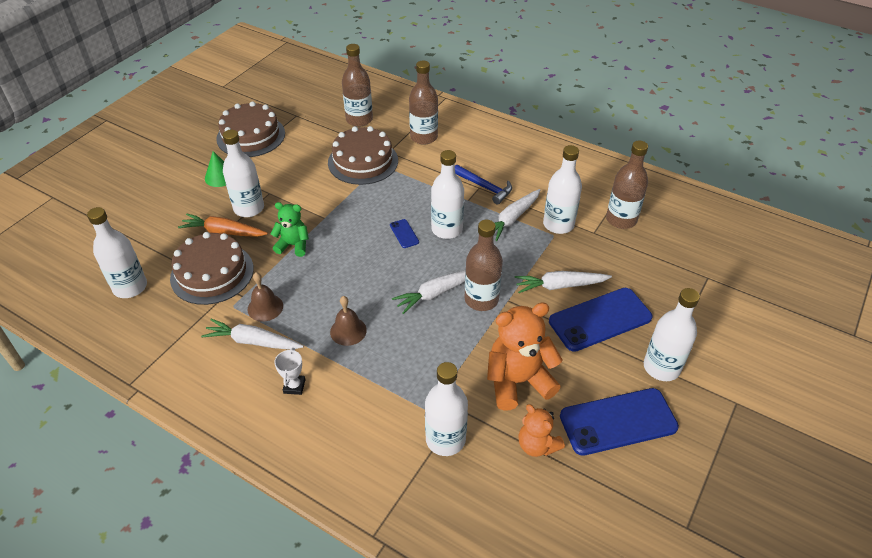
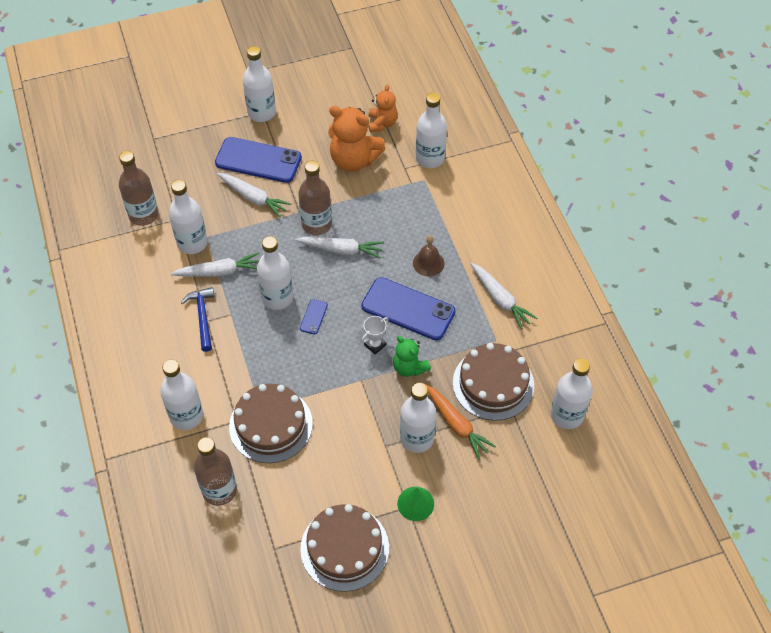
camera: 140 degrees left, 10 degrees up
brown bell [248,272,283,322] -> none
white trophy [274,348,306,395] -> white trophy moved to [361,316,388,355]
brown bottle [409,61,438,144] -> white bottle [160,359,203,430]
blue phone [560,388,679,456] -> blue phone moved to [361,277,456,340]

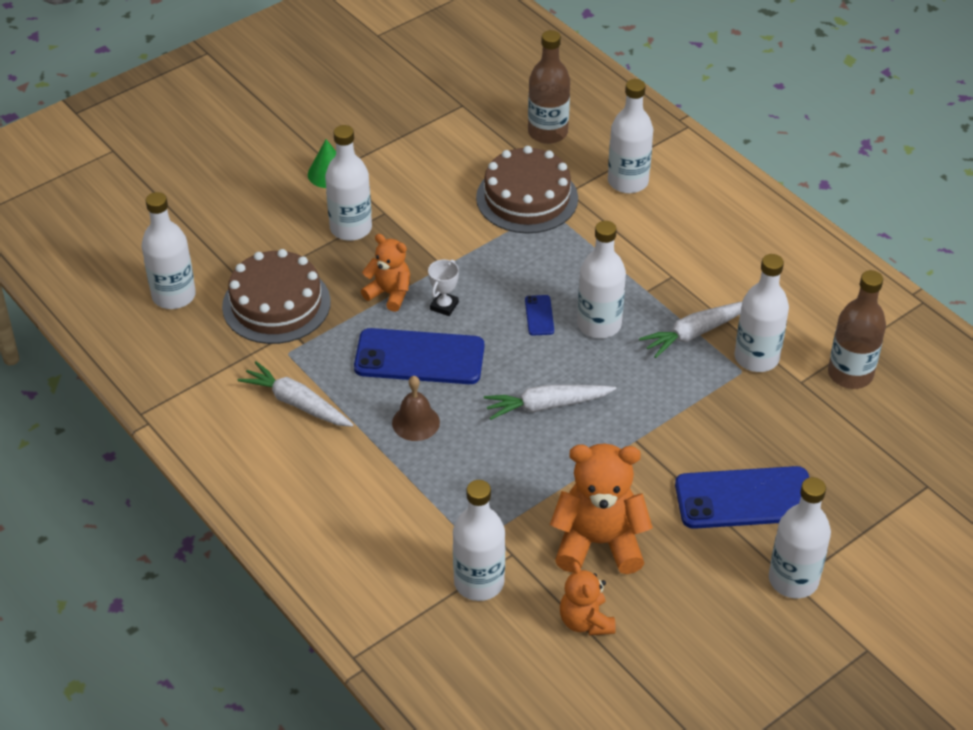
camera: 160 degrees right, 10 degrees down
blue hammer [181,287,215,352] -> none
white carrot [217,173,291,217] -> none
brown bottle [298,161,332,235] -> none
brown cake [300,504,389,592] -> none
green teddy bear [393,336,431,377] -> orange teddy bear [361,234,410,312]
orange carrot [425,384,496,460] -> none

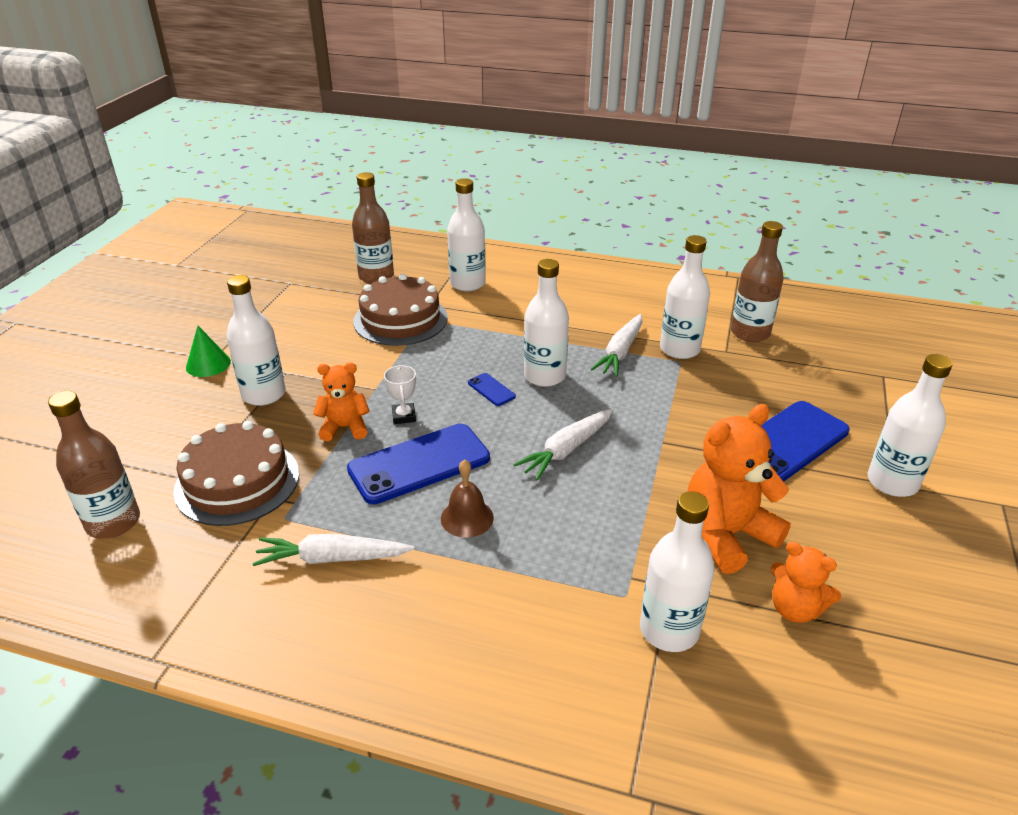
camera: 35 degrees left, 10 degrees down
white bottle [142,192,196,309] -> brown bottle [48,391,140,539]

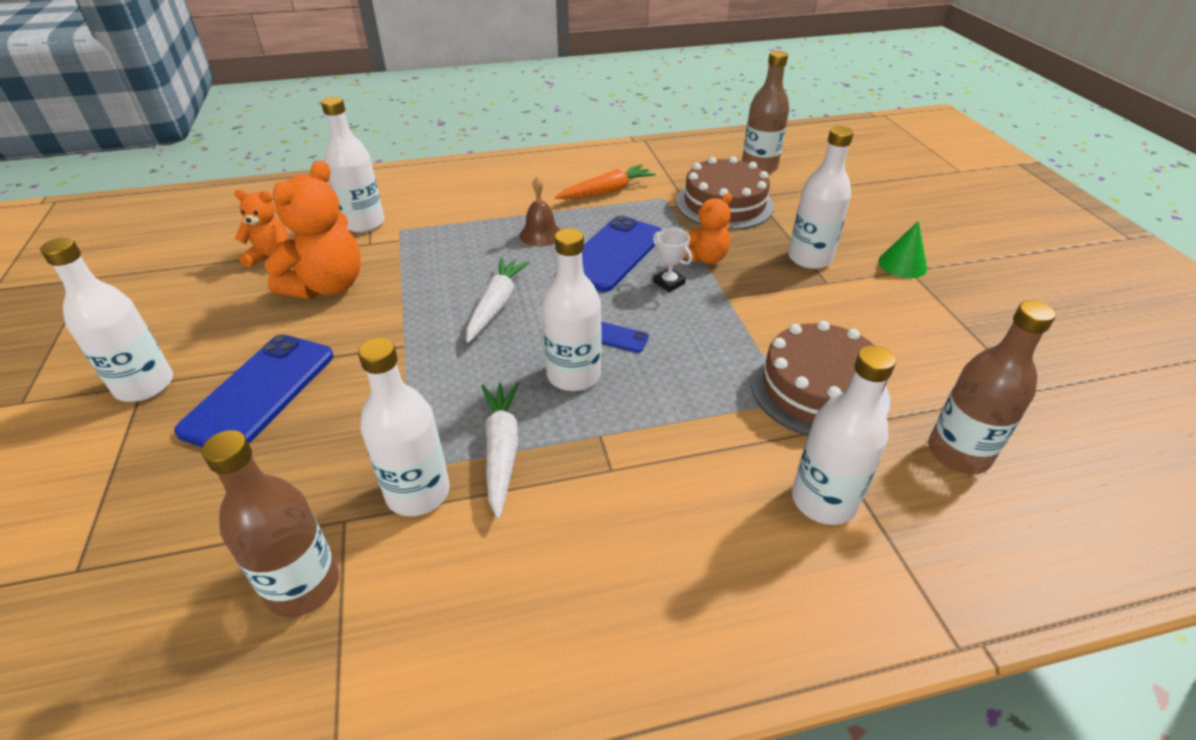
camera: 150 degrees right, 5 degrees up
white carrot [252,534,414,566] -> orange carrot [555,164,656,199]

